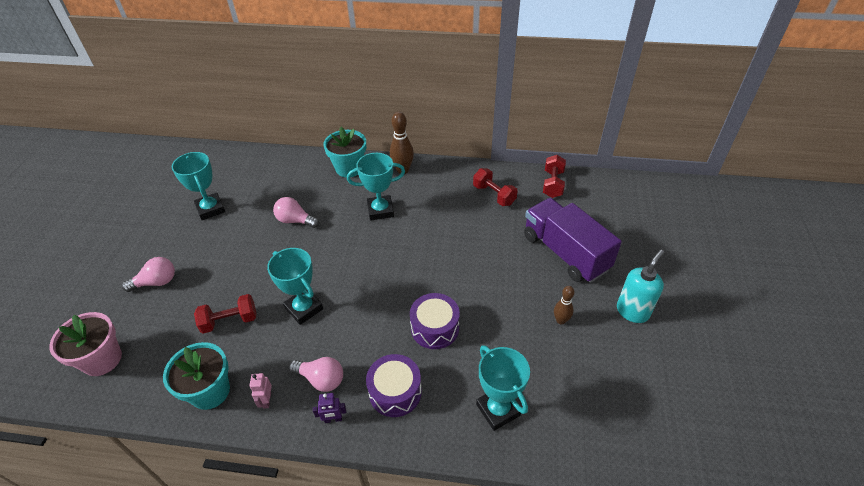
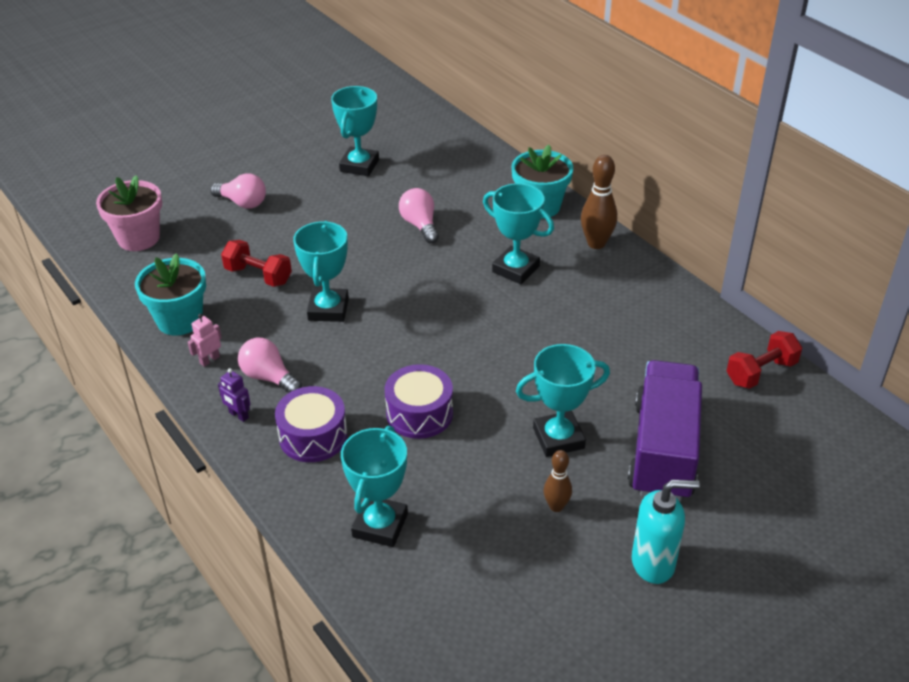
camera: 45 degrees right, 5 degrees down
pink light bulb [289,357,343,392] -> pink light bulb turned 150 degrees clockwise [238,338,302,393]
red dumbbell [473,168,518,206] -> none
none -> turquoise trophy [516,344,610,457]

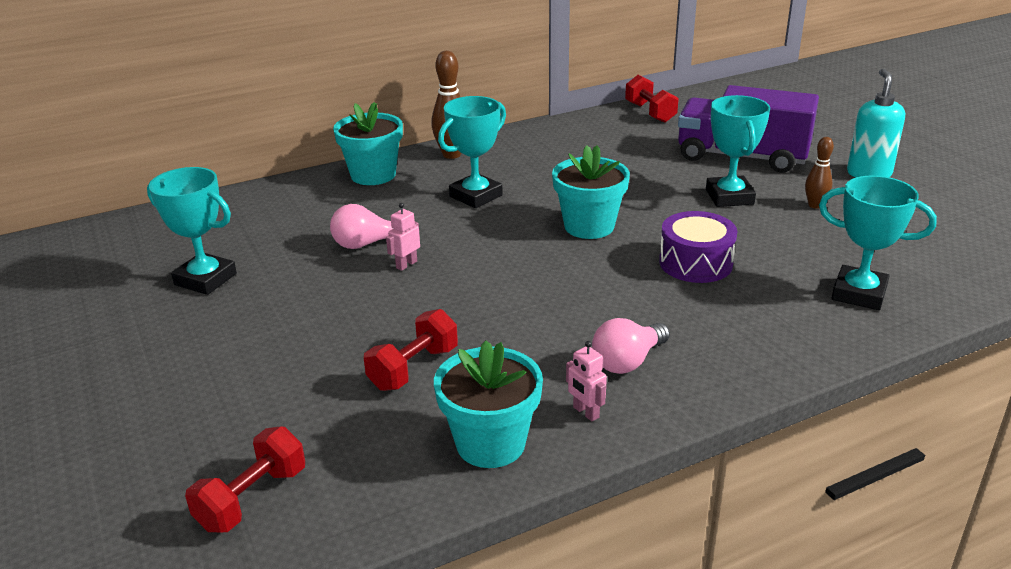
camera: 80 degrees left, 10 degrees down
pink flower pot [96,175,162,251] -> red dumbbell [185,426,305,532]
pink light bulb [210,173,266,209] -> none
purple robot [218,368,251,422] -> none
purple drum [275,386,348,462] -> none
turquoise trophy [293,221,349,322] -> none
none -> pink robot [386,203,420,271]
none -> turquoise flower pot [552,145,630,239]

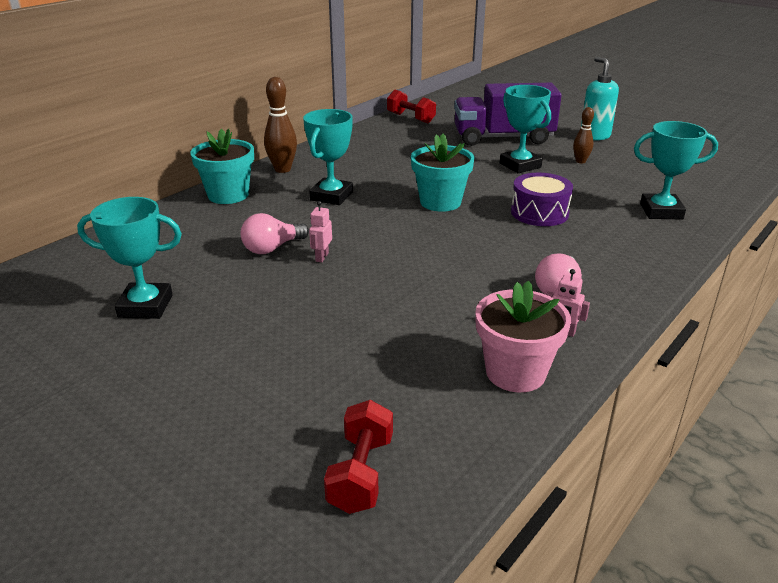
camera: 25 degrees left, 0 degrees up
red dumbbell [364,309,458,391] -> none
turquoise flower pot [434,341,543,468] -> pink flower pot [475,280,571,392]

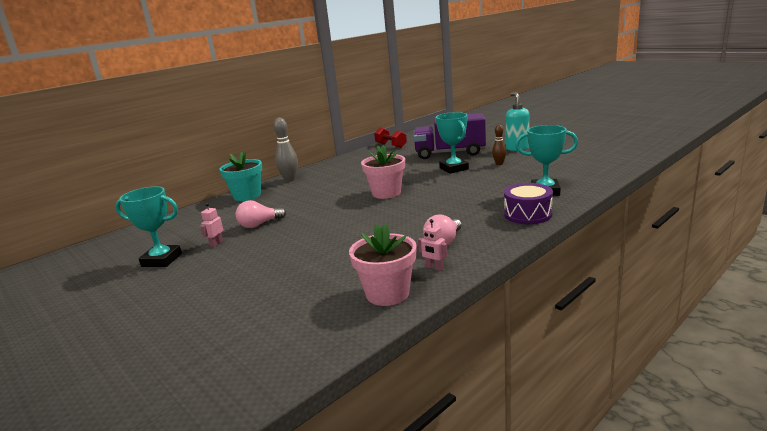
camera: 10 degrees right, 10 degrees down
brown bowling pin [264,77,297,173] -> grey bowling pin [274,118,298,182]
turquoise trophy [303,109,353,205] -> none
pink robot [309,201,332,263] -> pink robot moved to [200,203,224,247]
red dumbbell [324,400,393,514] -> none
turquoise flower pot [411,134,475,212] -> pink flower pot [361,145,405,199]
purple drum [511,173,573,226] -> purple drum moved to [504,183,553,224]

